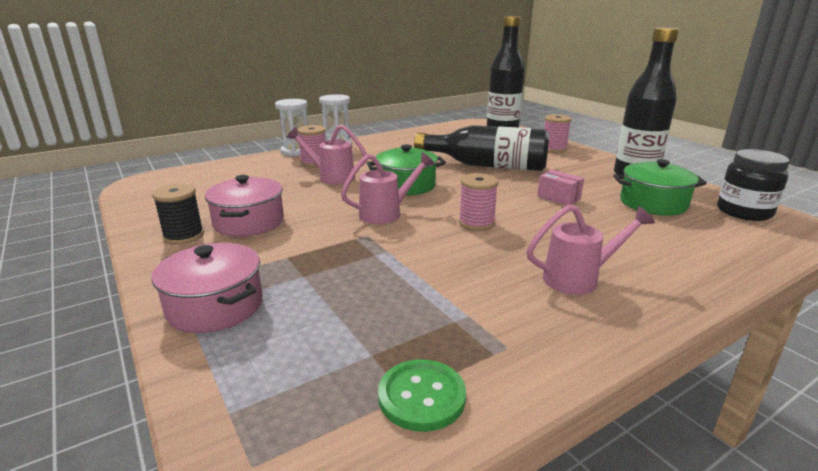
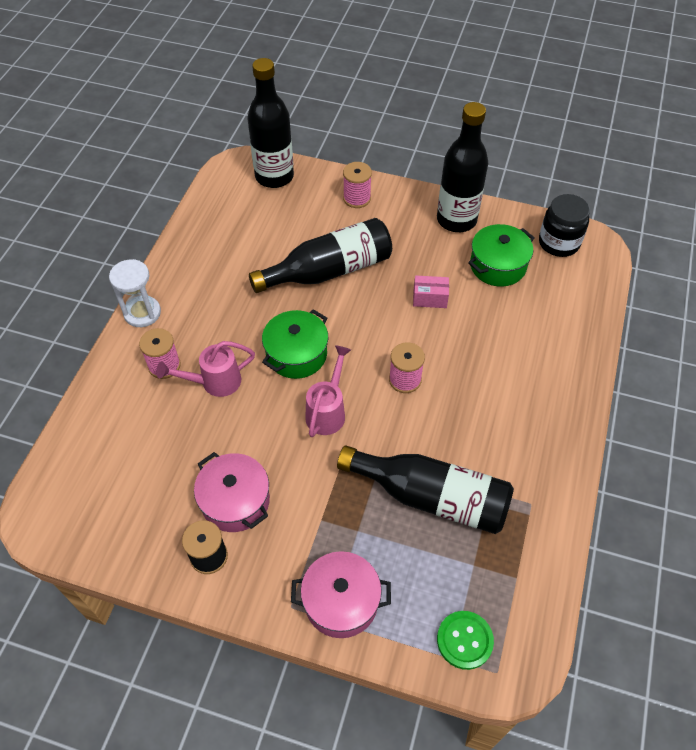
camera: 40 degrees left, 30 degrees up
white hourglass [275,99,308,157] -> none
green button [378,359,466,432] -> green button moved to [437,611,494,670]
pink watering can [527,204,655,295] -> none
none -> black bottle [337,445,514,534]

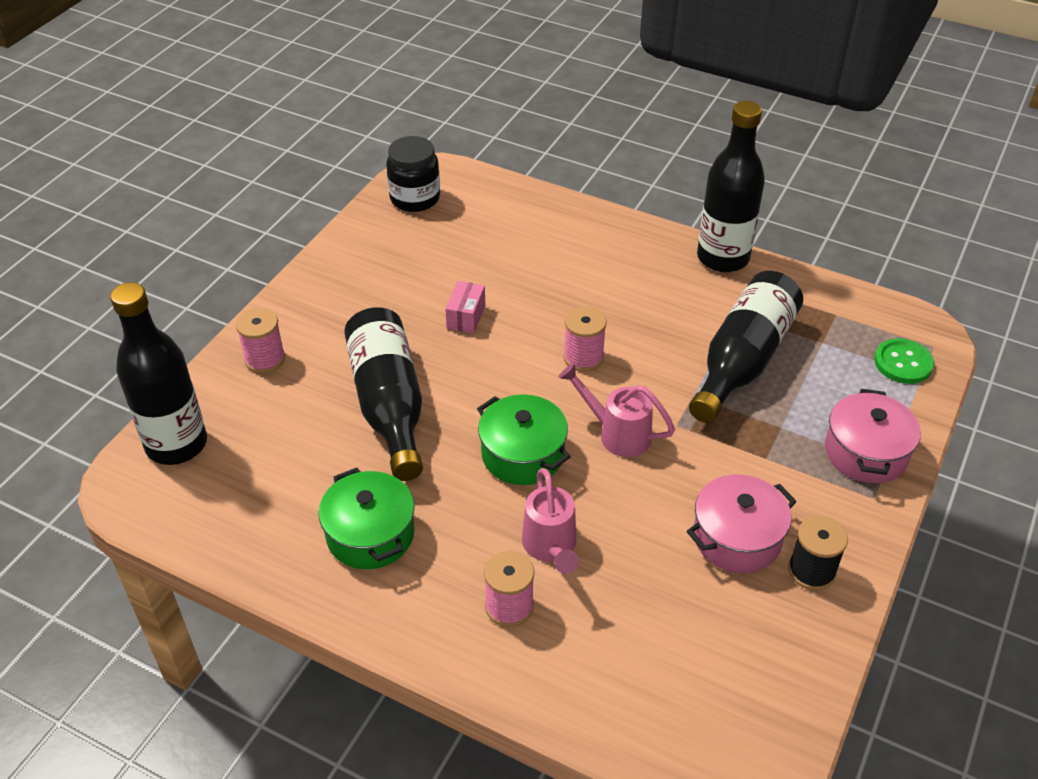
camera: 80 degrees left, 10 degrees down
white hourglass [109,259,161,327] -> none
black bottle [437,102,488,232] -> black bottle moved to [697,101,765,272]
green pot [468,224,535,287] -> green pot moved to [319,468,415,569]

